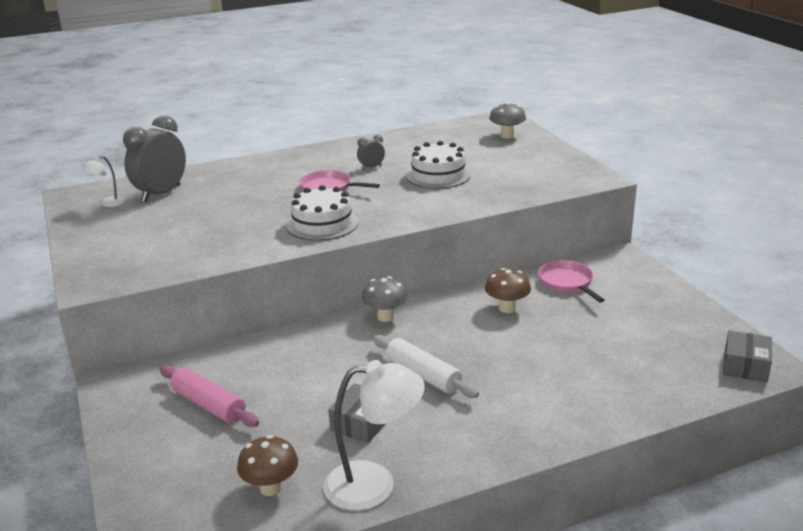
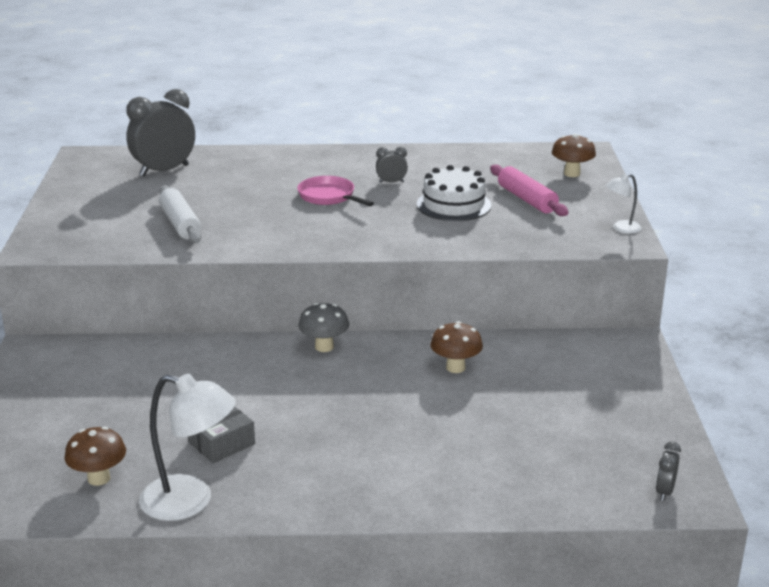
camera: 20 degrees right, 0 degrees up
white lamp [82,155,126,207] -> white lamp moved to [606,174,642,234]
pink rolling pin [160,365,259,427] -> pink rolling pin moved to [490,165,569,216]
white cake [287,185,358,241] -> none
white rolling pin [373,335,479,398] -> white rolling pin moved to [159,185,201,243]
grey mushroom [489,102,526,139] -> brown mushroom [552,134,596,177]
pink pan [538,260,604,303] -> none
grey box [723,330,772,382] -> grey clock [656,441,681,501]

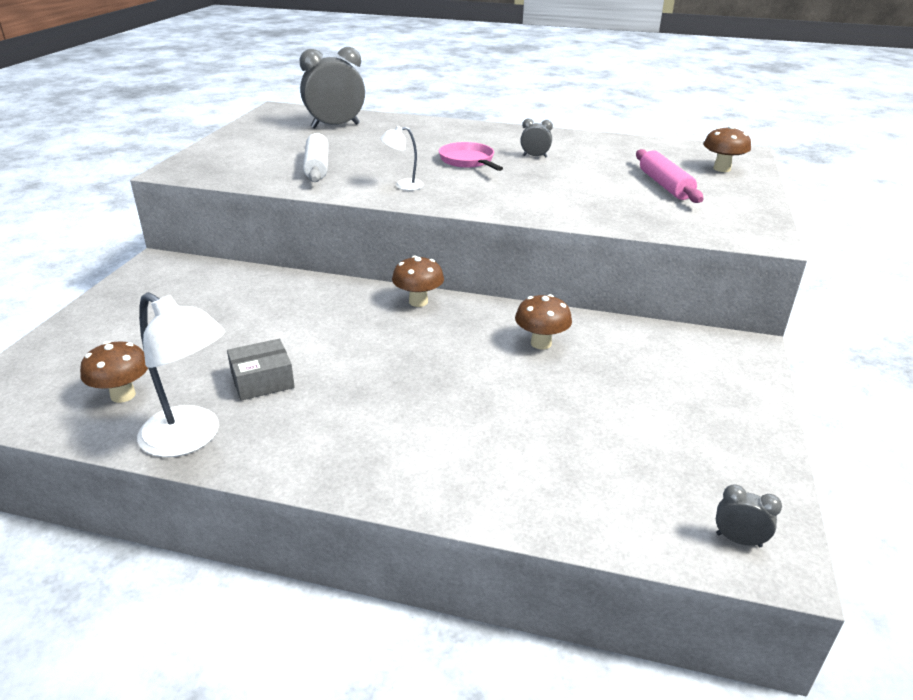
camera: 15 degrees right, 5 degrees up
grey mushroom [298,303,349,352] -> brown mushroom [392,256,444,307]
white cake [417,165,491,221] -> none
white lamp [606,174,642,234] -> white lamp moved to [380,126,424,190]
grey clock [656,441,681,501] -> grey clock turned 75 degrees clockwise [716,484,782,547]

